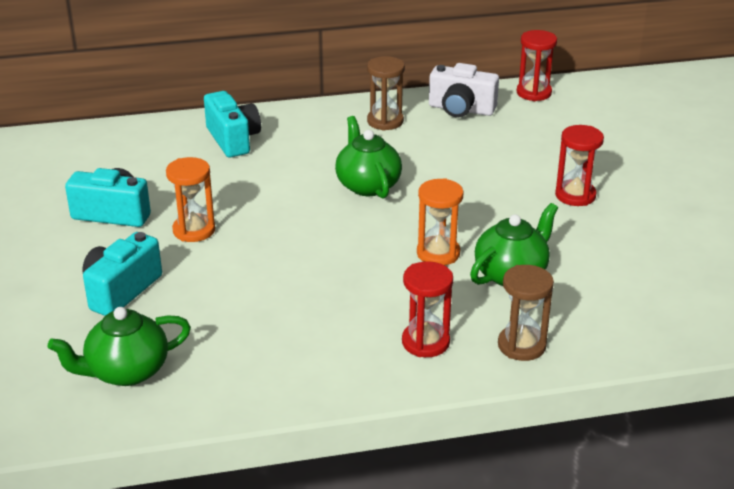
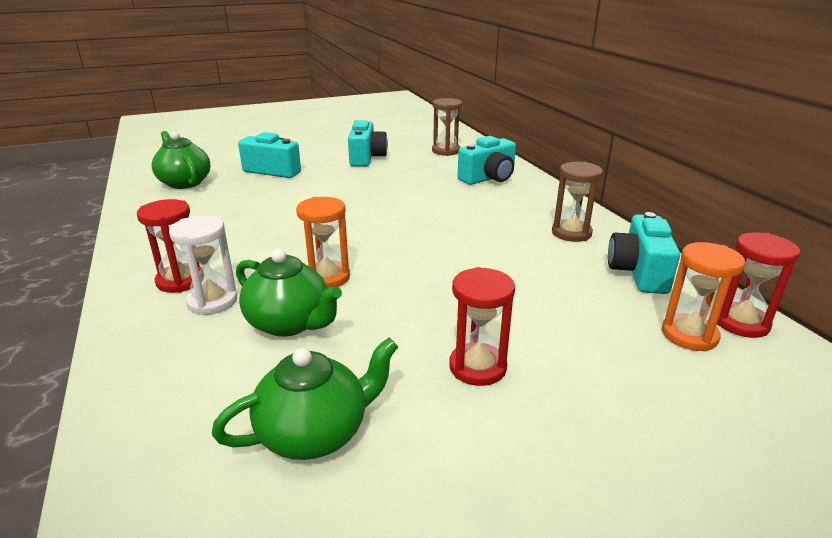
camera: 80 degrees right, 5 degrees down
orange hourglass [166,157,215,242] -> orange hourglass moved to [662,242,745,351]
green teapot [335,116,402,198] -> green teapot moved to [212,338,398,460]
white camera [429,63,499,117] -> turquoise camera [608,212,680,294]
brown hourglass [498,265,554,361] -> brown hourglass moved to [432,98,462,156]
none -> white hourglass [169,215,237,315]

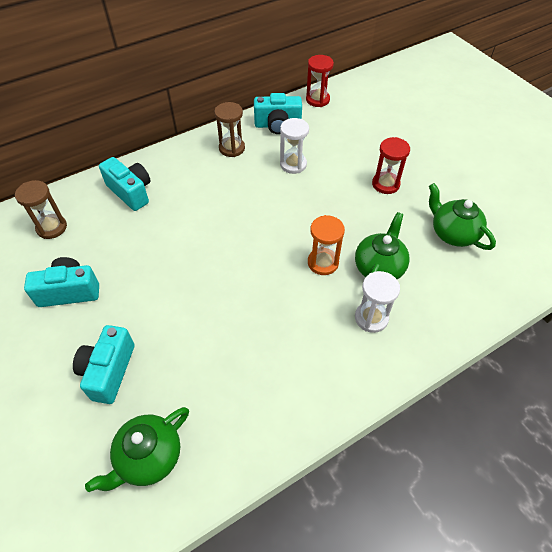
camera: 100 degrees left, 25 degrees up
red hourglass [137,199,201,293] -> none
orange hourglass [662,242,745,351] -> none
none -> white hourglass [280,118,309,174]

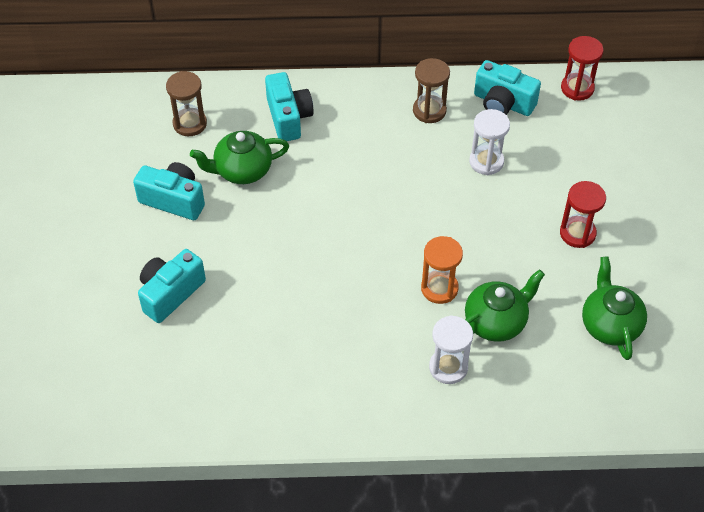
camera: 30 degrees right, 0 degrees up
green teapot [85,407,189,492] -> green teapot moved to [190,131,289,184]

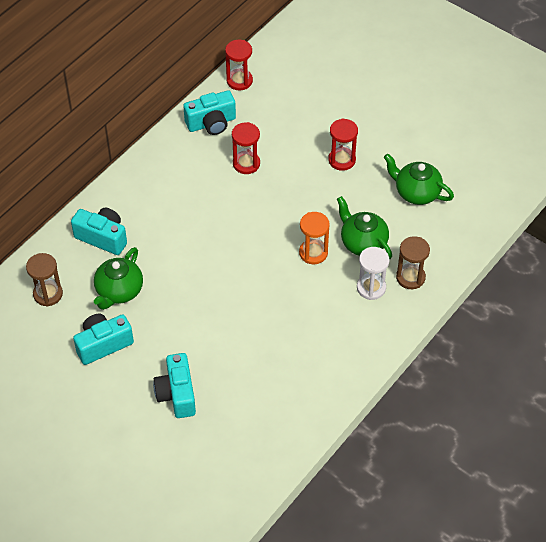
camera: 50 degrees left, 0 degrees up
brown hourglass [413,58,450,123] -> brown hourglass moved to [396,236,430,289]
green teapot [465,269,545,342] -> green teapot turned 45 degrees counterclockwise [337,196,392,260]
white hourglass [469,109,510,175] -> red hourglass [232,122,260,174]

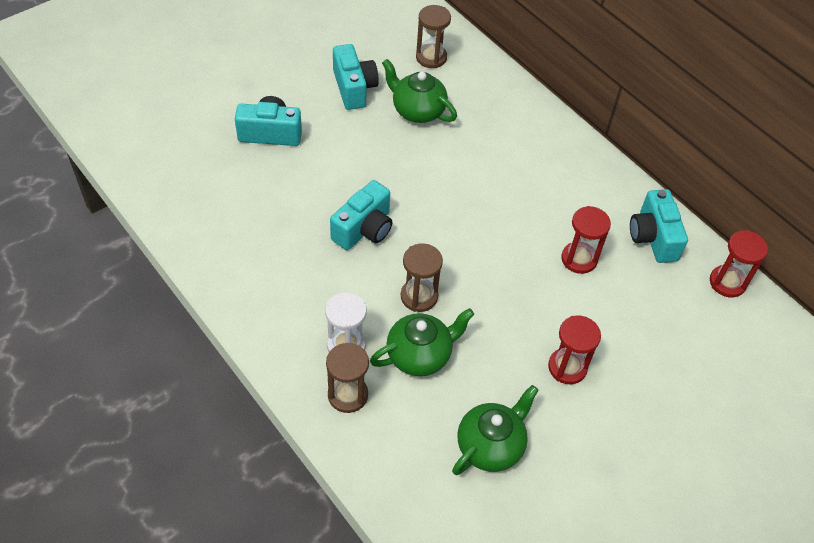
camera: 100 degrees right, 0 degrees up
turquoise camera [71,208,127,255] -> turquoise camera moved to [330,180,392,250]
orange hourglass [299,212,330,264] -> brown hourglass [401,243,443,312]

